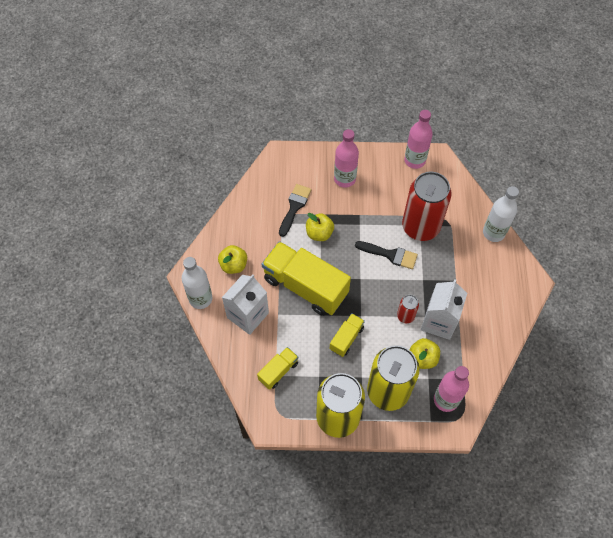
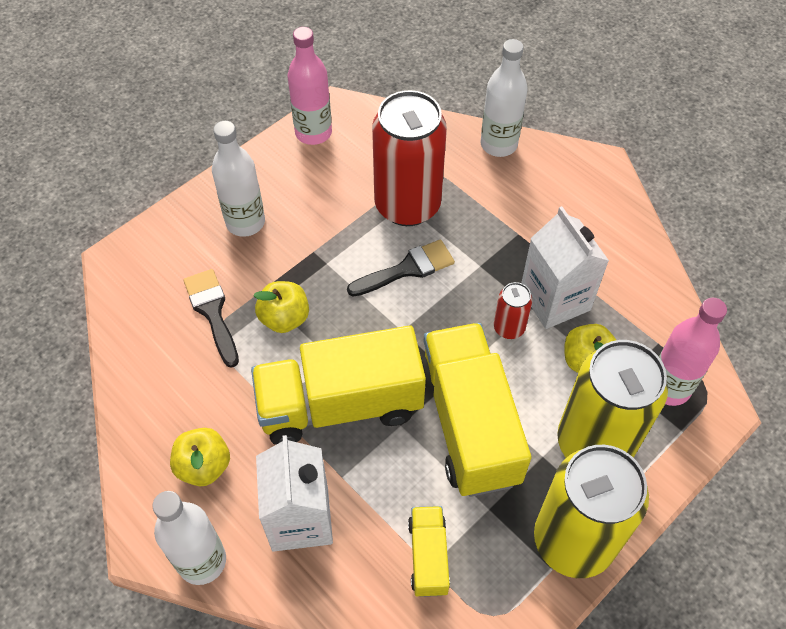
camera: 45 degrees left, 5 degrees down
yellow truck [330,313,365,357] -> yellow truck [421,323,531,497], size x2.08
pink bottle [334,129,359,188] -> white bottle [212,121,265,237]

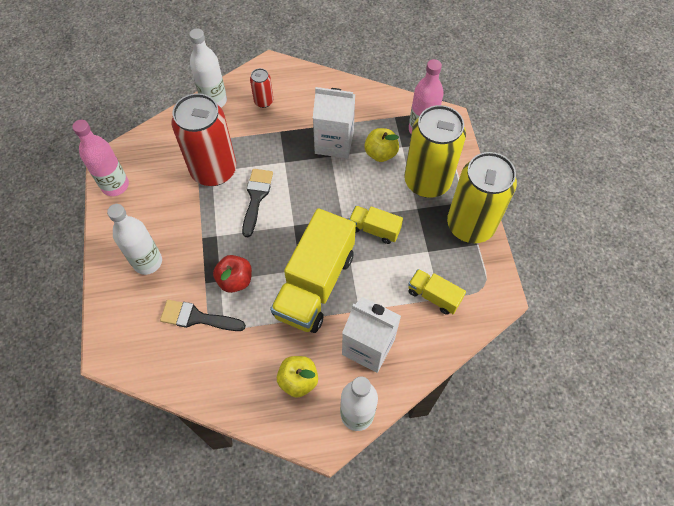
camera: 55 degrees left, 5 degrees up
yellow apple [253,281,309,333] -> red apple [213,255,252,293]
yellow truck [421,323,531,497] -> yellow truck [349,206,403,244], size x0.48
red can [494,282,532,339] -> red can moved to [250,68,273,108]

